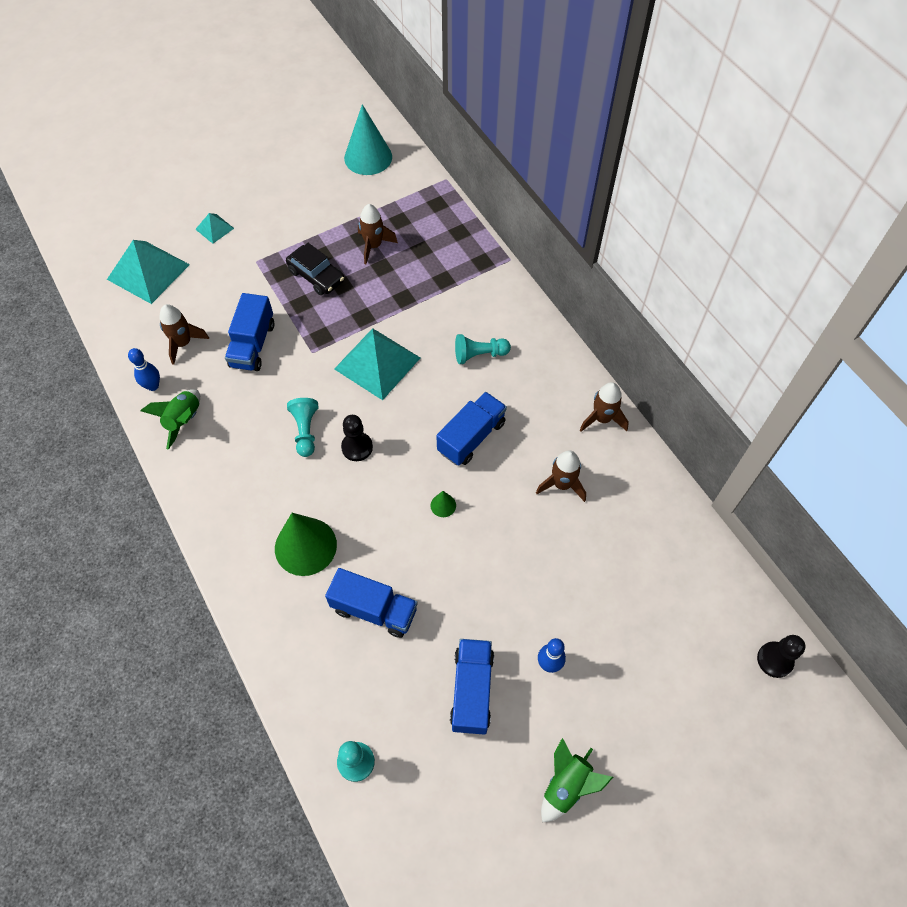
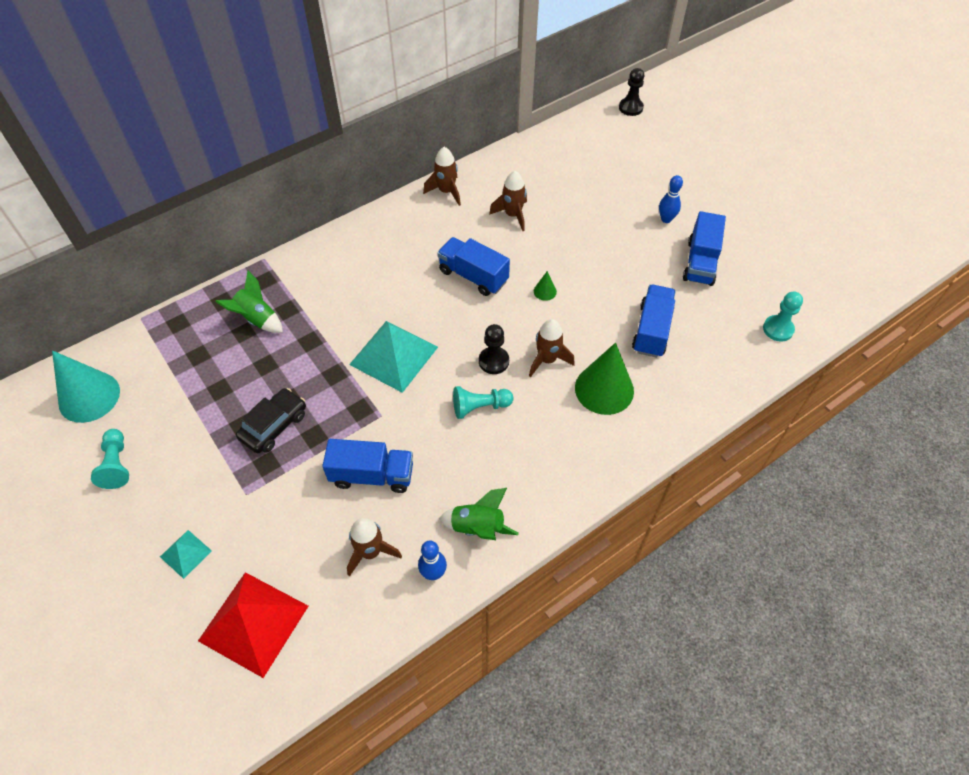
camera: 95 degrees left, 5 degrees down
turquoise pyramid [107,240,190,304] -> red pyramid [198,572,308,678]
brown rocket [358,204,398,264] -> brown rocket moved to [529,319,575,377]
blue truck [450,639,494,735] -> blue truck turned 75 degrees counterclockwise [683,211,726,286]
turquoise pawn [455,334,511,364] -> turquoise pawn moved to [91,429,129,489]
green rocket [541,738,613,823] -> green rocket moved to [215,271,283,333]

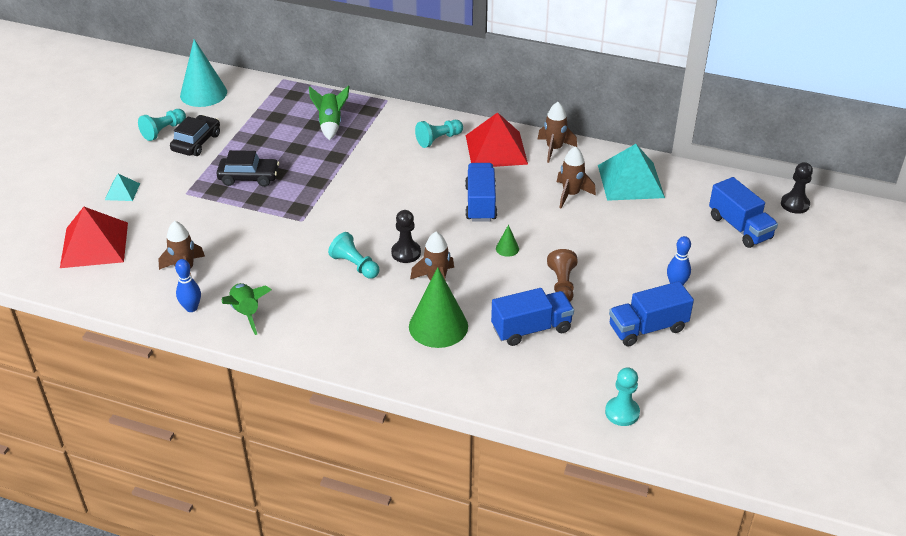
camera: 55 degrees right, 15 degrees down
blue truck [322,439,413,493] -> blue truck moved to [709,177,778,248]
turquoise pyramid [349,321,438,393] -> turquoise pyramid moved to [598,144,665,201]
none -> black car [170,115,220,156]
none -> turquoise pawn [415,120,463,148]
none -> red pyramid [466,112,528,167]
none -> brown pawn [547,249,578,302]

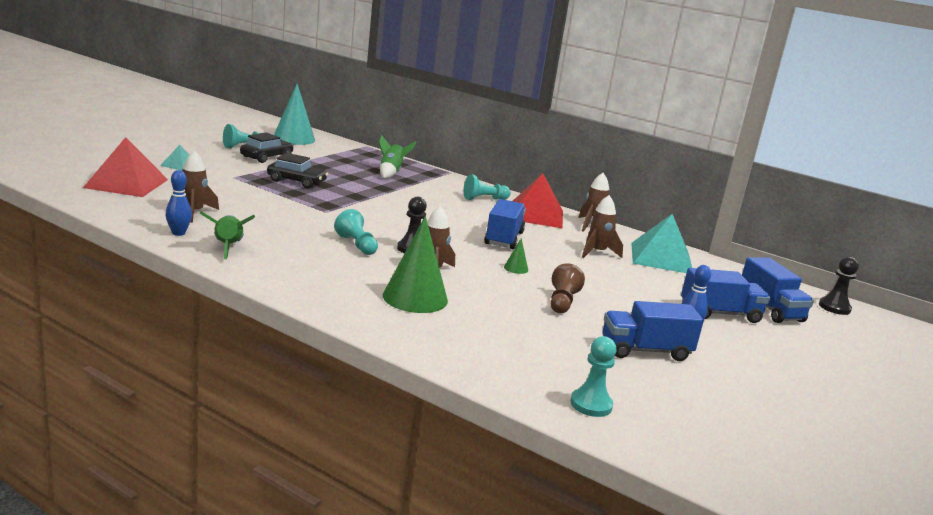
camera: 10 degrees right, 20 degrees down
blue truck [491,288,574,346] -> blue truck moved to [681,268,770,323]

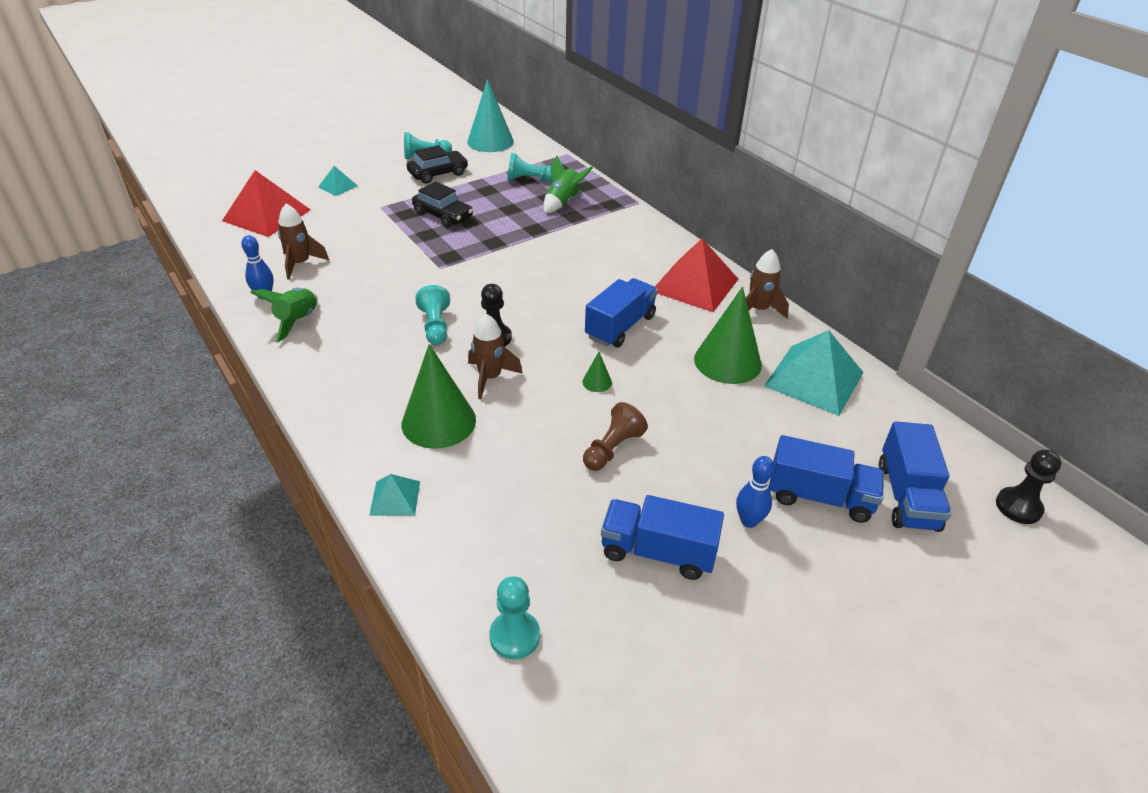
camera: 25 degrees right, 20 degrees up
turquoise pawn [463,174,510,200] -> turquoise pawn moved to [507,153,552,182]
brown rocket [582,195,623,258] -> green cone [694,287,762,384]
none -> turquoise pyramid [369,474,420,516]

